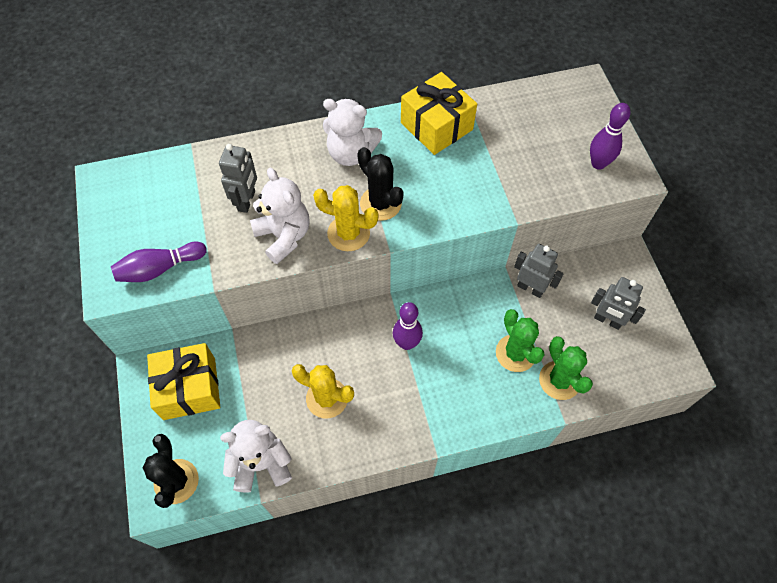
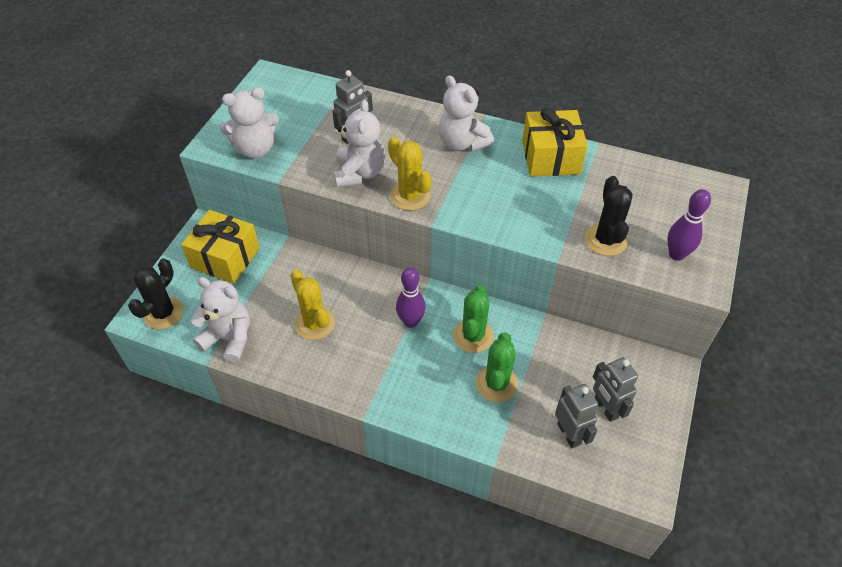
camera: 35 degrees right, 10 degrees down
purple bowling pin [111,242,207,282] -> white teddy bear [220,88,279,158]
black cactus [357,147,404,221] -> black cactus moved to [585,176,633,256]
grey robot [514,244,563,298] -> grey robot moved to [555,384,598,448]
green cactus [539,336,593,400] -> green cactus moved to [453,285,494,353]

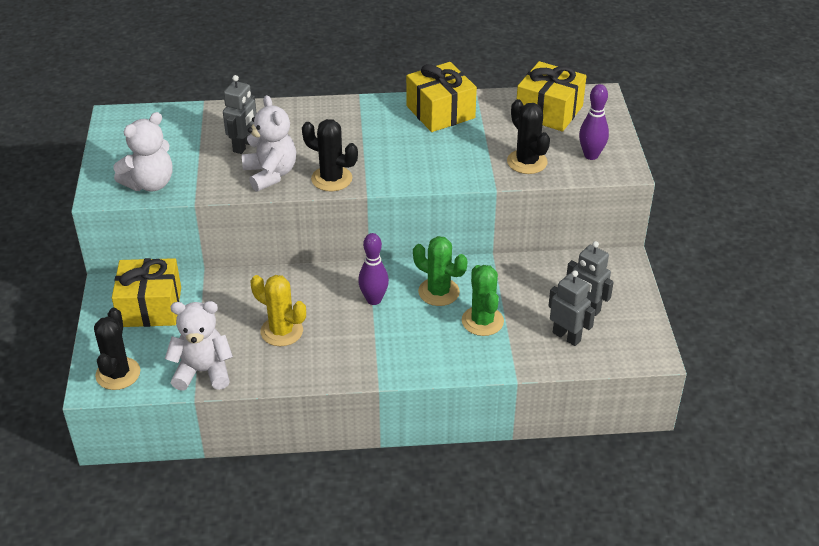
camera: 25 degrees left, 10 degrees down
yellow cactus [388,137,432,211] -> black cactus [302,119,358,191]
white teddy bear [439,75,494,152] -> none
green cactus [453,285,494,353] -> green cactus turned 45 degrees counterclockwise [413,236,467,306]
none -> yellow gift [517,61,586,132]

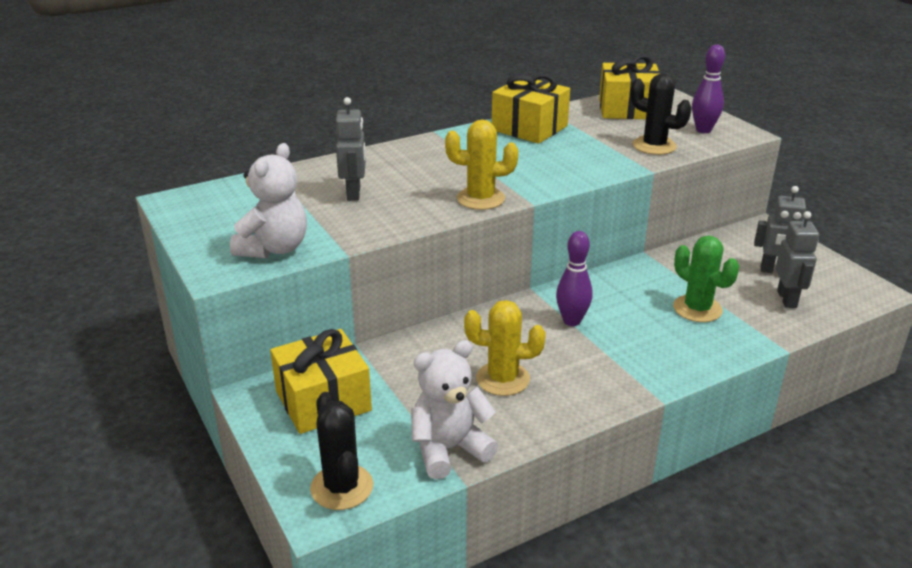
camera: 25 degrees left, 10 degrees down
white teddy bear [242,95,296,192] -> none
black cactus [302,119,358,191] -> yellow cactus [445,119,518,210]
green cactus [413,236,467,306] -> none
grey robot [548,270,595,346] -> grey robot turned 75 degrees clockwise [775,211,819,308]

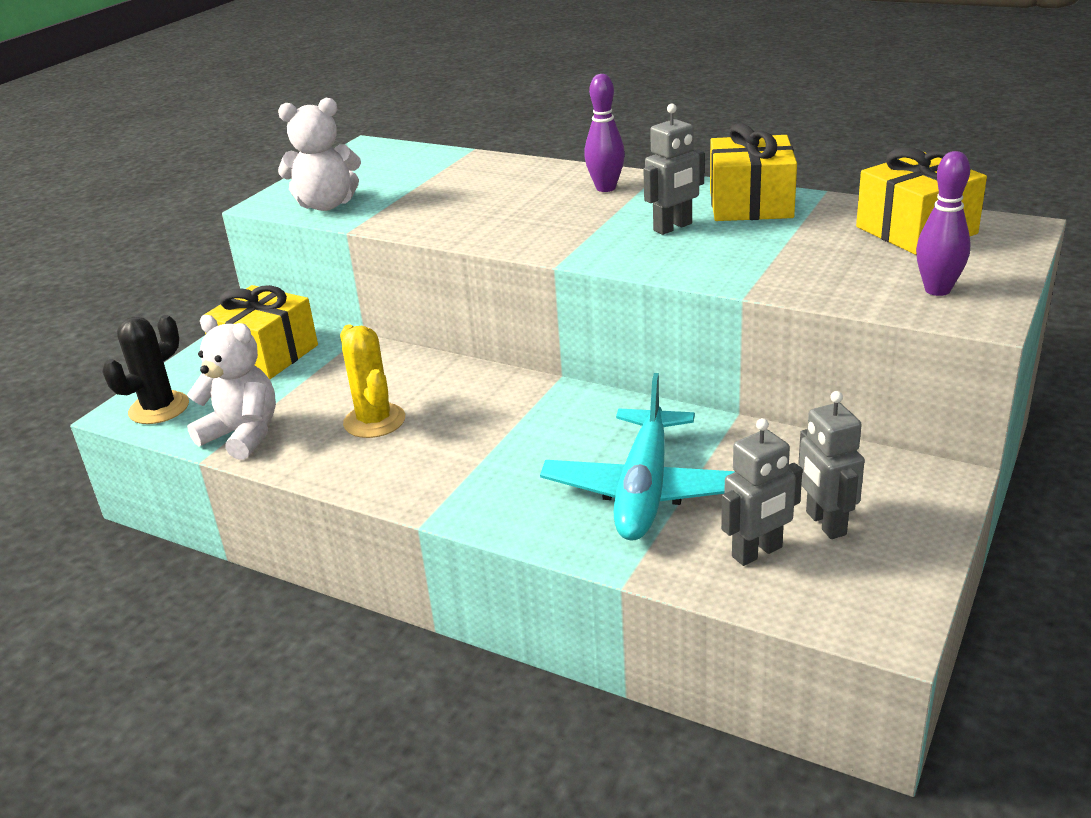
camera: 60 degrees right, 0 degrees up
grey robot [336,97,366,201] -> grey robot moved to [643,103,704,235]
yellow cactus [445,119,518,210] -> none
purple bowling pin [556,231,592,326] -> purple bowling pin moved to [584,74,625,192]
black cactus [630,74,692,155] -> none
green cactus [673,235,739,322] -> turquoise plane [540,373,735,541]

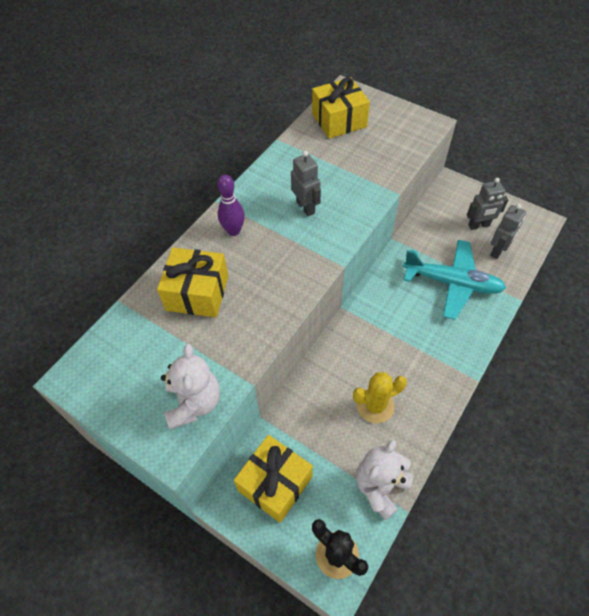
camera: 85 degrees left, 25 degrees up
yellow gift [710,123,797,221] -> yellow gift moved to [157,247,228,317]
grey robot [721,418,803,566] -> grey robot turned 60 degrees clockwise [490,204,526,259]
purple bowling pin [916,151,971,296] -> none

